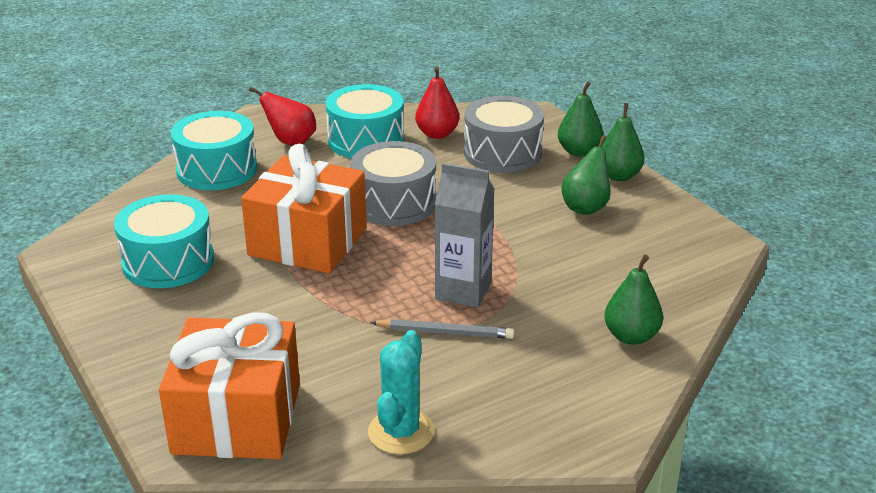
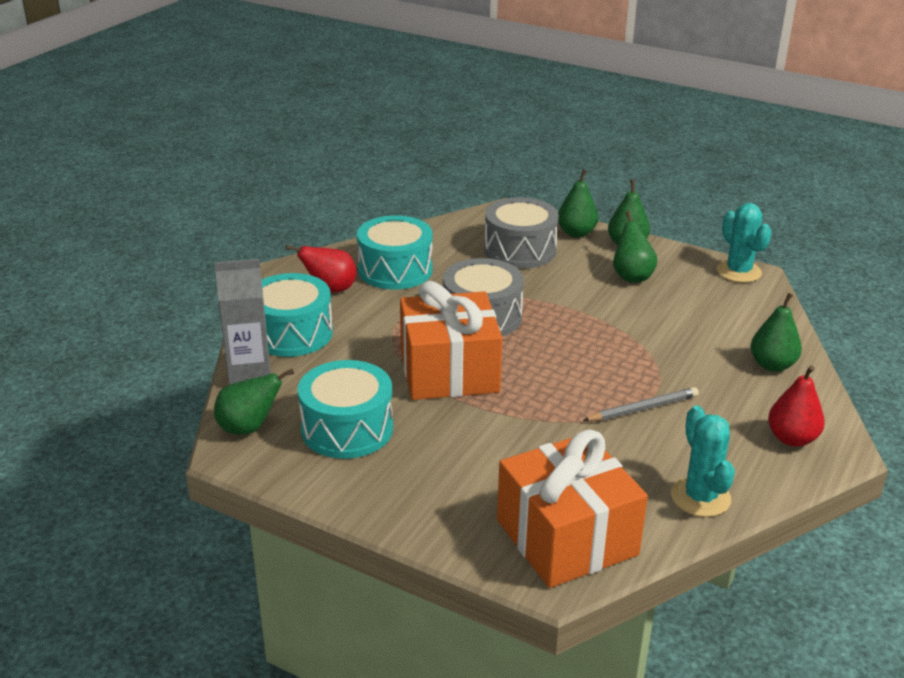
camera: 30 degrees left, 0 degrees up
red pear [415,66,459,139] -> red pear moved to [768,365,825,447]
grey carton [435,163,494,308] -> grey carton moved to [215,259,271,385]
none -> green pear [214,369,294,435]
none -> turquoise cactus [716,203,772,283]

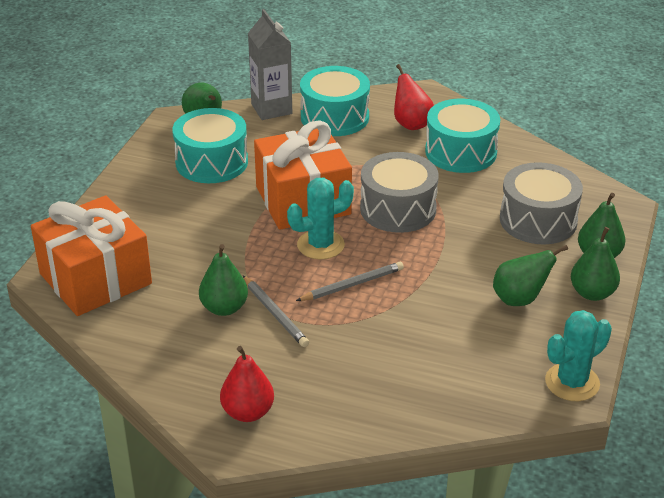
camera: 80 degrees right, 5 degrees up
turquoise cactus [671,405,735,517] -> turquoise cactus moved to [287,178,354,259]
green pear [751,293,802,372] -> green pear moved to [199,244,248,316]
none -> grey pencil [296,262,404,301]

